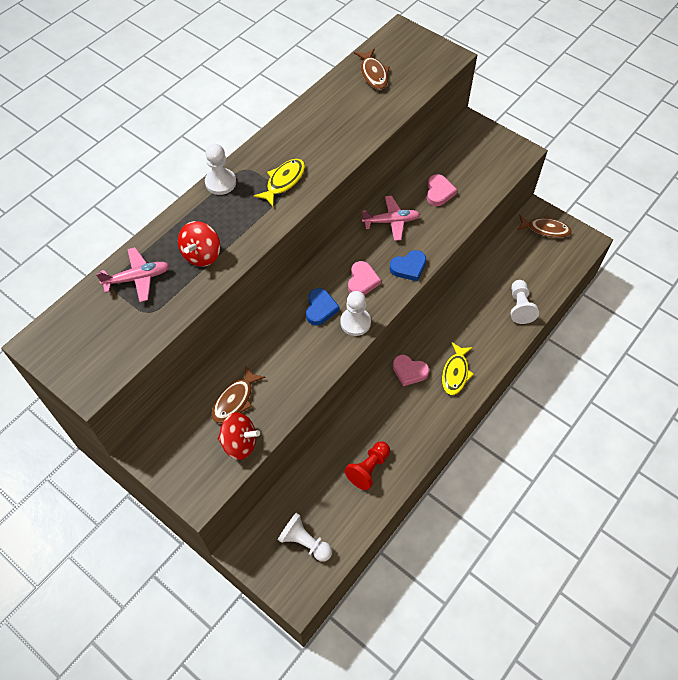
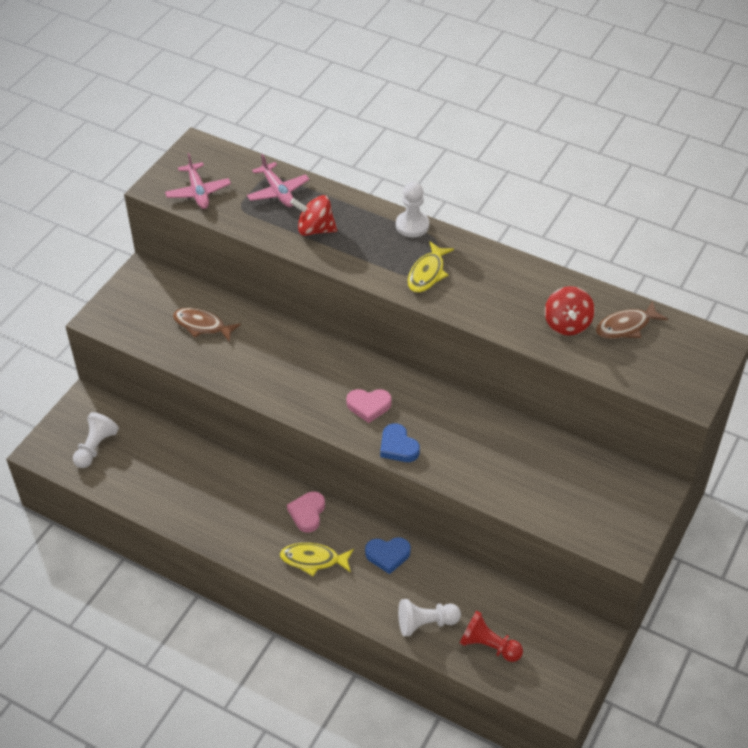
camera: 80 degrees right, 10 degrees down
red spinning top [218,413,260,460] -> red spinning top moved to [545,286,595,336]
yellow fish [254,159,305,206] -> yellow fish turned 90 degrees clockwise [407,242,454,293]
blue heart [306,288,339,325] -> blue heart moved to [365,537,411,574]
white pawn [340,291,371,336] -> none
red pawn [345,441,390,490] -> red pawn moved to [460,610,523,662]
pink plane [362,196,420,241] -> pink plane moved to [165,153,231,209]
pink heart [427,174,457,206] -> none
brown fish [517,215,572,238] -> none

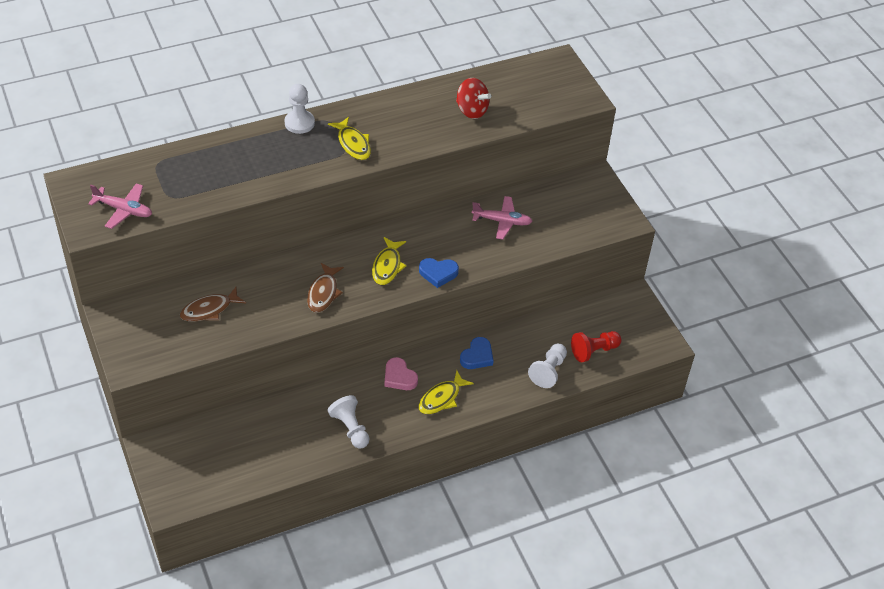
camera: 55 degrees left, 0 degrees up
white pawn [73,412,119,468] -> white pawn moved to [327,395,369,448]
pink plane [247,154,309,207] -> pink plane moved to [472,196,532,240]
red spinning top [290,195,337,236] -> none
pink heart [346,389,392,423] -> yellow fish [372,237,407,285]
brown fish [596,301,668,339] -> brown fish moved to [307,263,344,313]

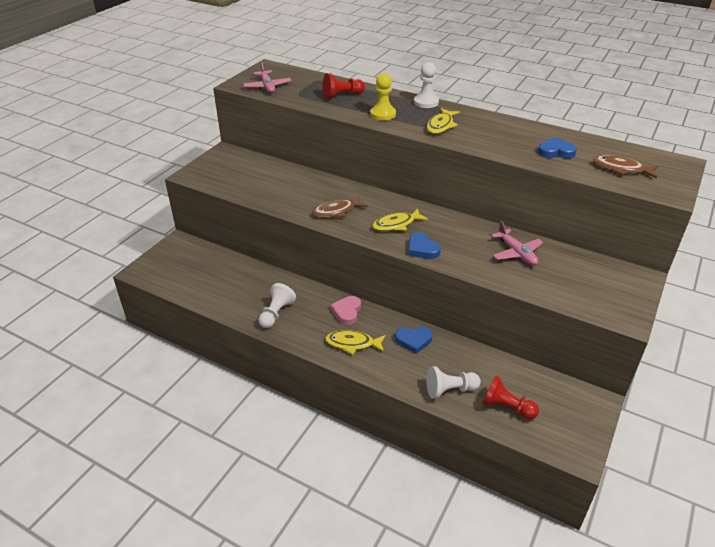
camera: 55 degrees right, 10 degrees down
brown fish [180,287,246,322] -> brown fish moved to [593,155,658,179]
red spinning top [456,78,491,119] -> blue heart [538,137,577,159]
none -> red pawn [323,73,365,99]
none -> yellow pawn [370,73,396,120]

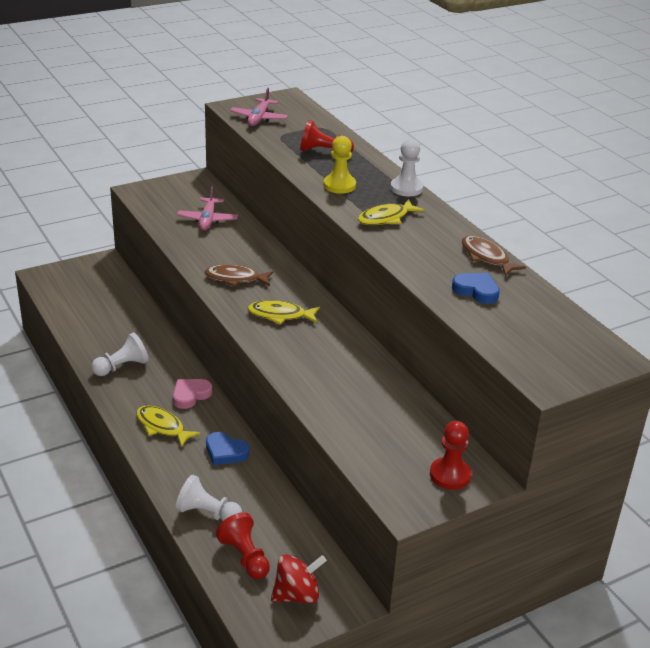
camera: 30 degrees right, 5 degrees down
blue heart [408,232,441,259] -> none
pink plane [491,221,543,265] -> pink plane moved to [177,186,238,230]
brown fish [593,155,658,179] -> brown fish moved to [462,236,526,277]
none -> red spinning top [271,554,327,604]
none -> red pawn [430,421,472,490]

